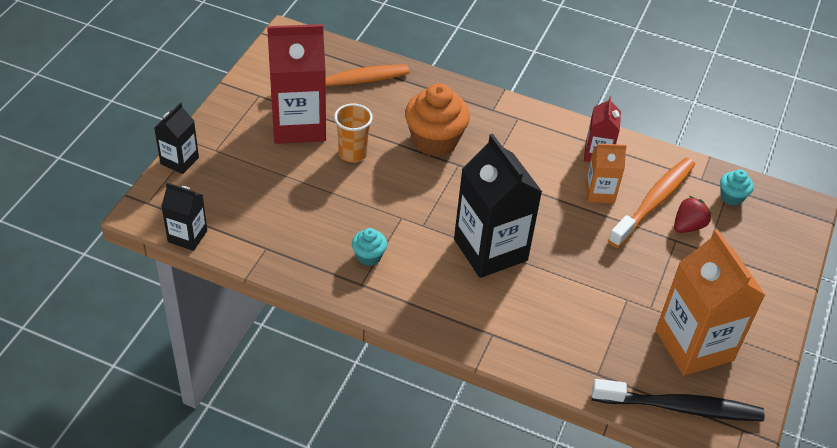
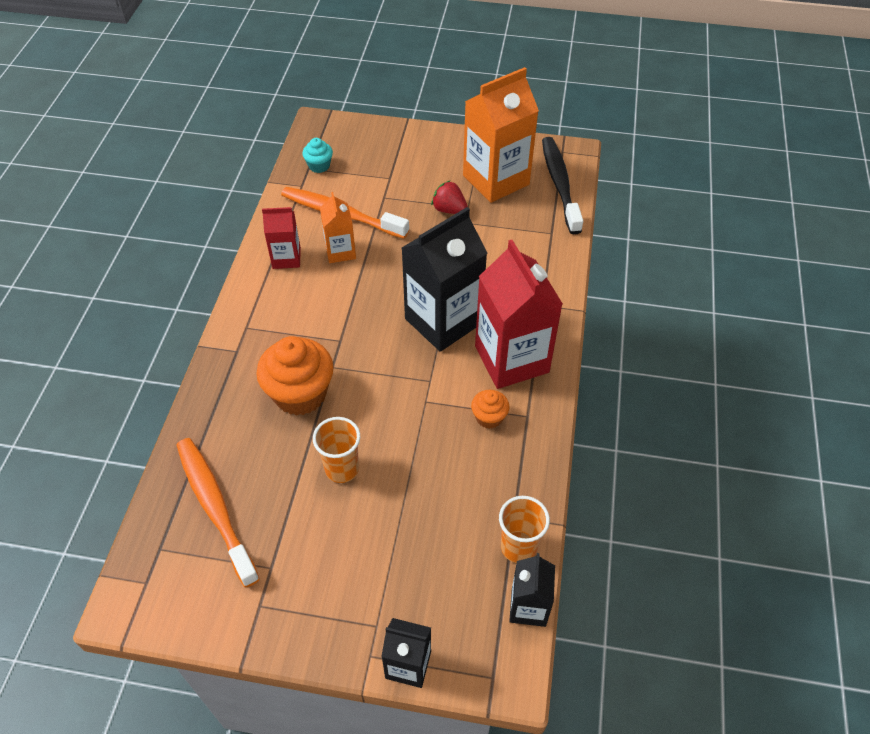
camera: 100 degrees left, 5 degrees up
red carton [267,24,326,144] -> red carton moved to [475,240,563,389]
turquoise cupcake [352,228,387,266] -> orange cupcake [471,390,510,429]
red strawberry [674,196,712,233] -> red strawberry moved to [431,180,468,214]
none -> orange cup [499,496,550,563]

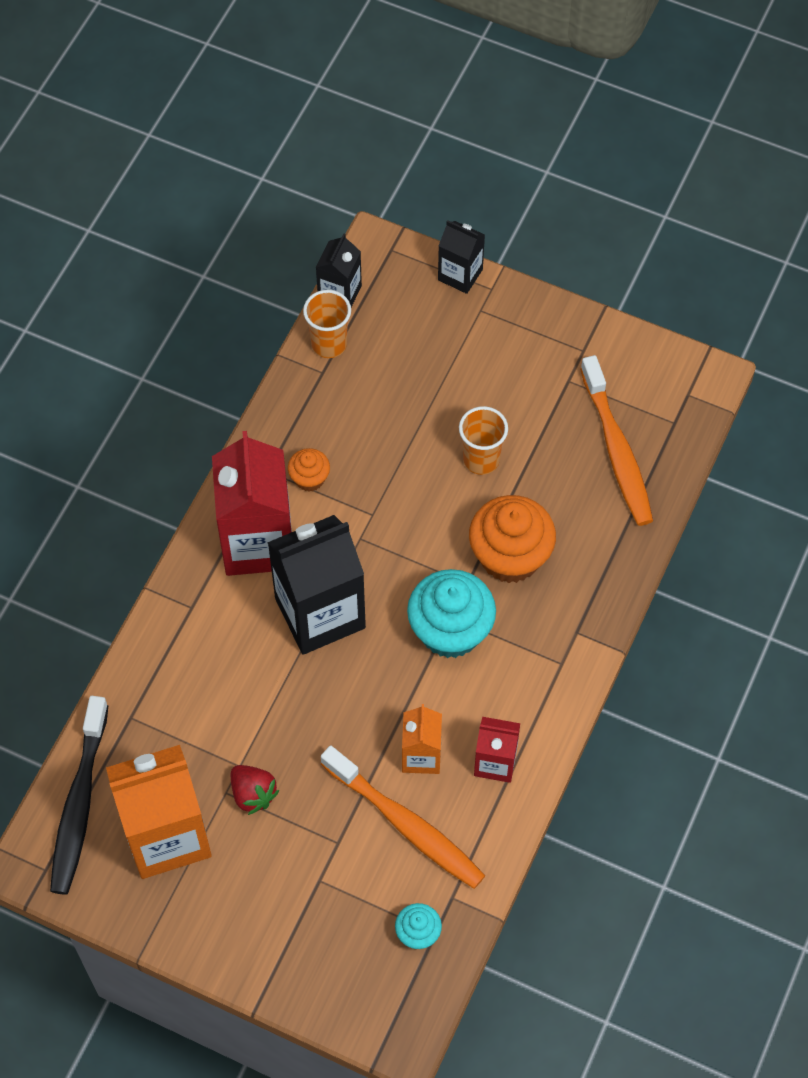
camera: 165 degrees left, 10 degrees up
none -> turquoise cupcake [407,569,496,658]

